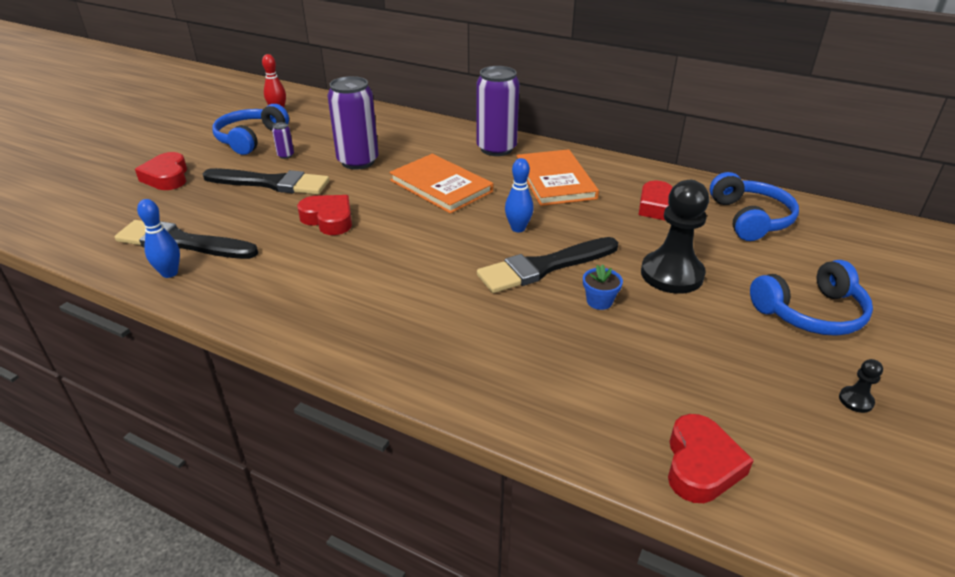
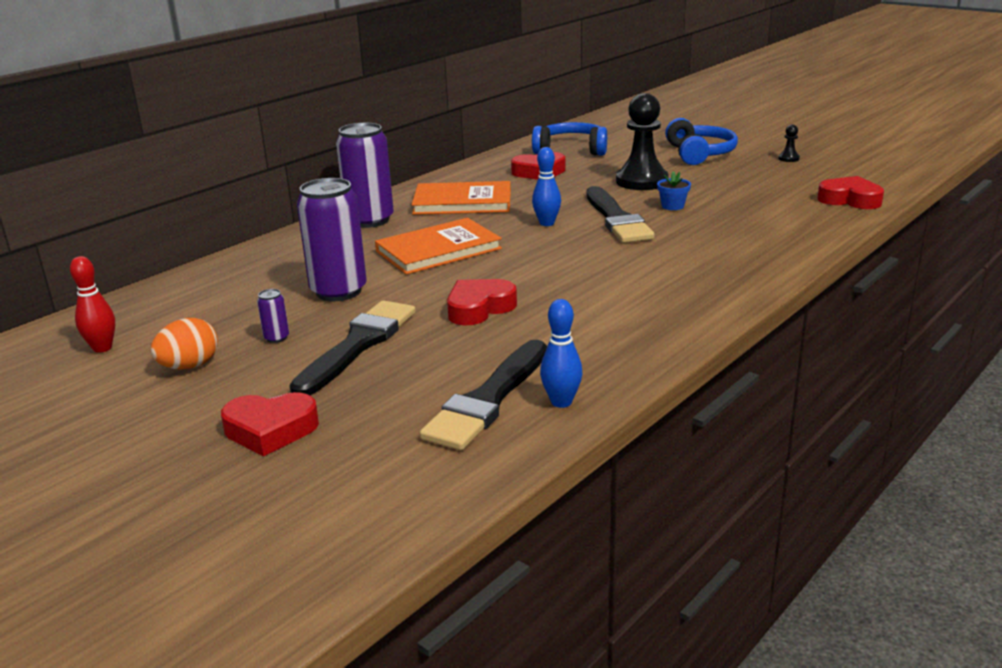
camera: 75 degrees left, 10 degrees down
blue headphones [212,104,289,155] -> orange egg [151,318,218,369]

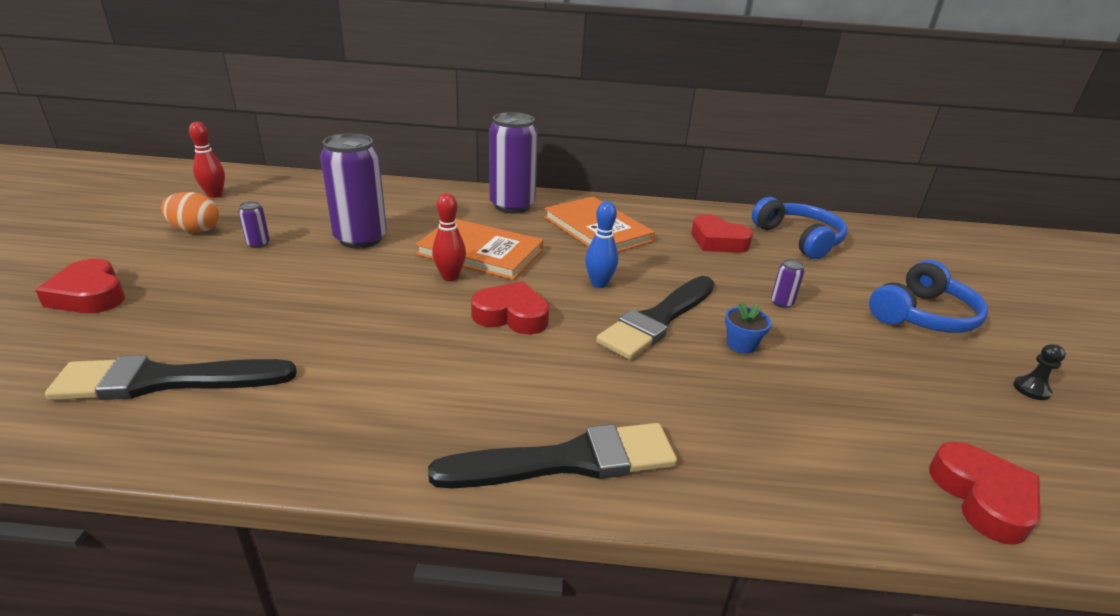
camera: 50 degrees right, 5 degrees up
black brush [289,300,416,395] -> black brush moved to [428,423,677,488]
red heart [447,279,517,326] -> red heart moved to [471,281,549,334]
blue bowling pin [540,299,583,408] -> none
black pawn [616,93,669,190] -> purple can [771,259,804,308]
none -> red bowling pin [432,193,466,281]

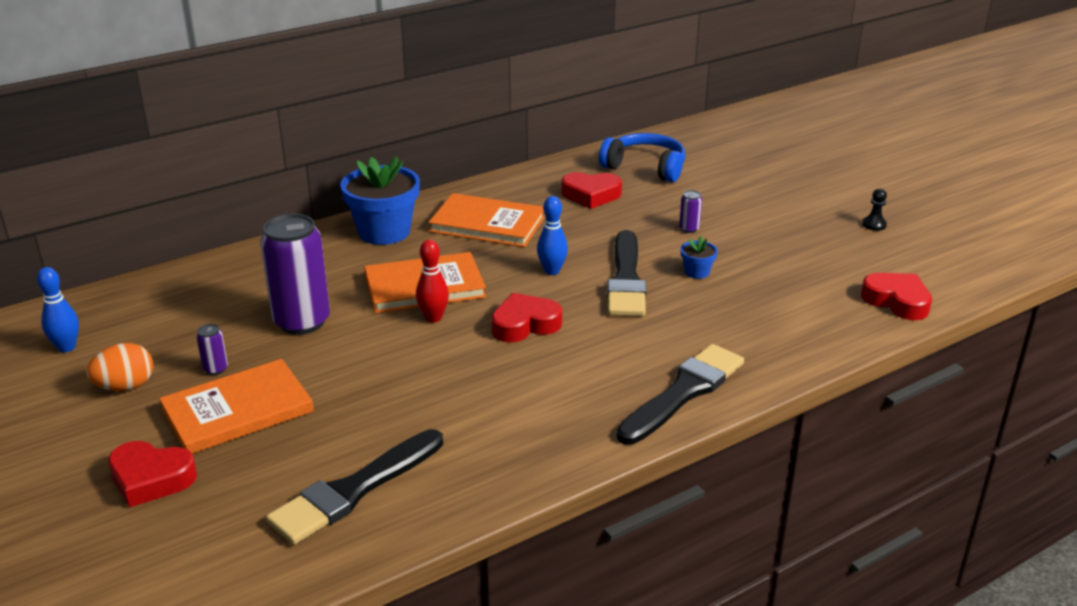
camera: 35 degrees left, 0 degrees up
red bowling pin [189,122,225,198] -> blue bowling pin [37,267,79,352]
purple can [489,112,538,213] -> blue flower pot [340,156,420,245]
blue headphones [869,260,988,333] -> none
none -> orange book [159,359,314,454]

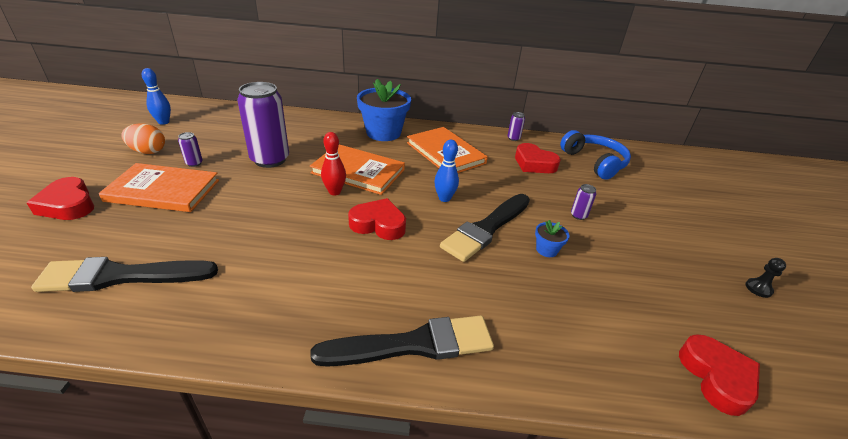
camera: 35 degrees right, 5 degrees up
none -> purple can [507,112,525,141]

